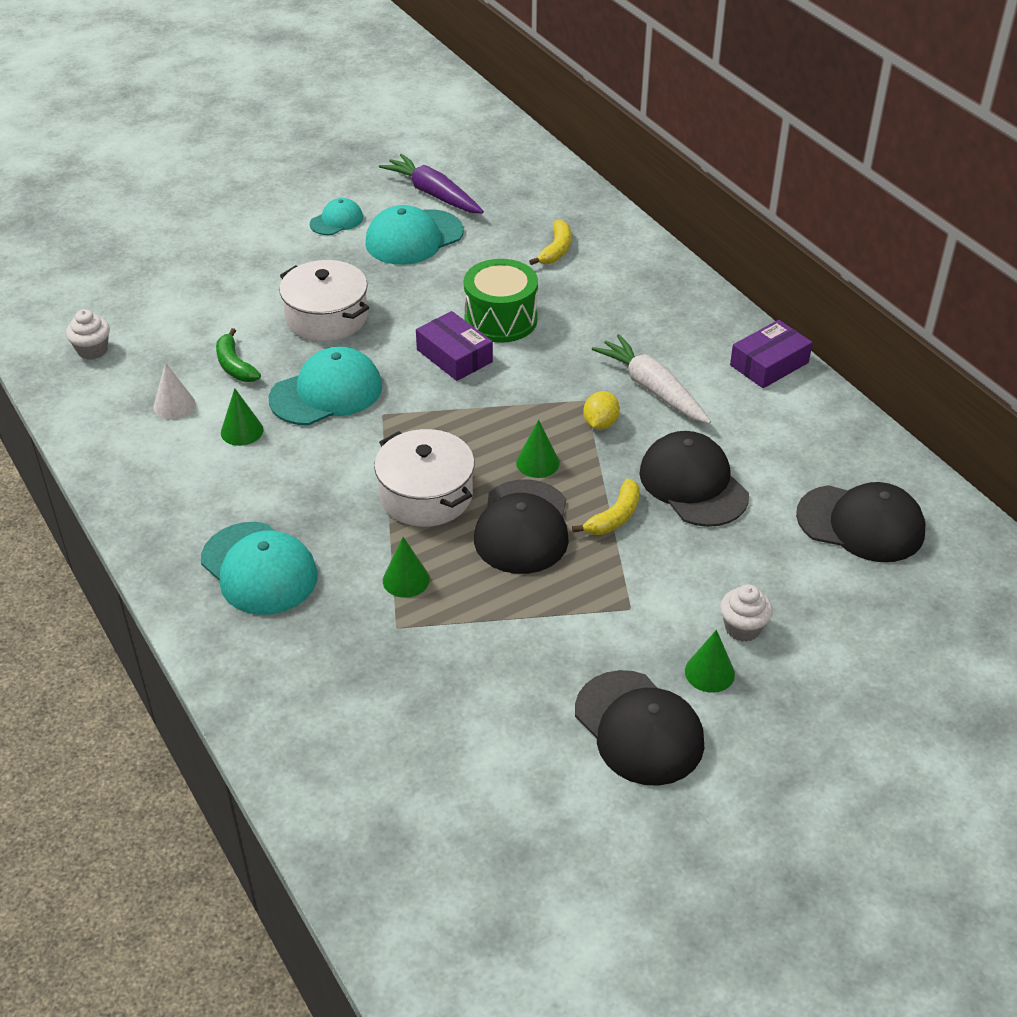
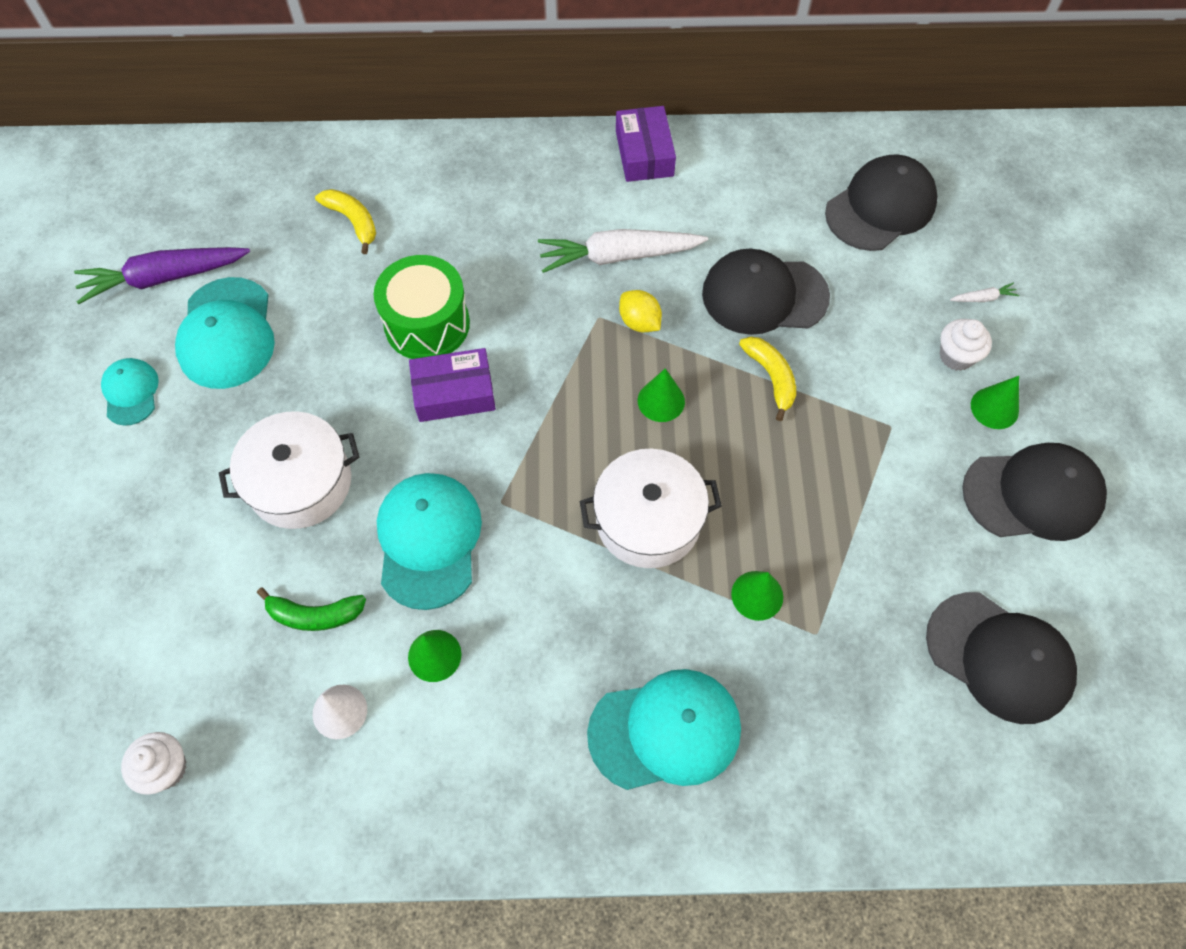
camera: 60 degrees left, 20 degrees up
black cap [474,479,569,574] -> black cap moved to [926,592,1077,724]
none -> white carrot [950,283,1019,302]

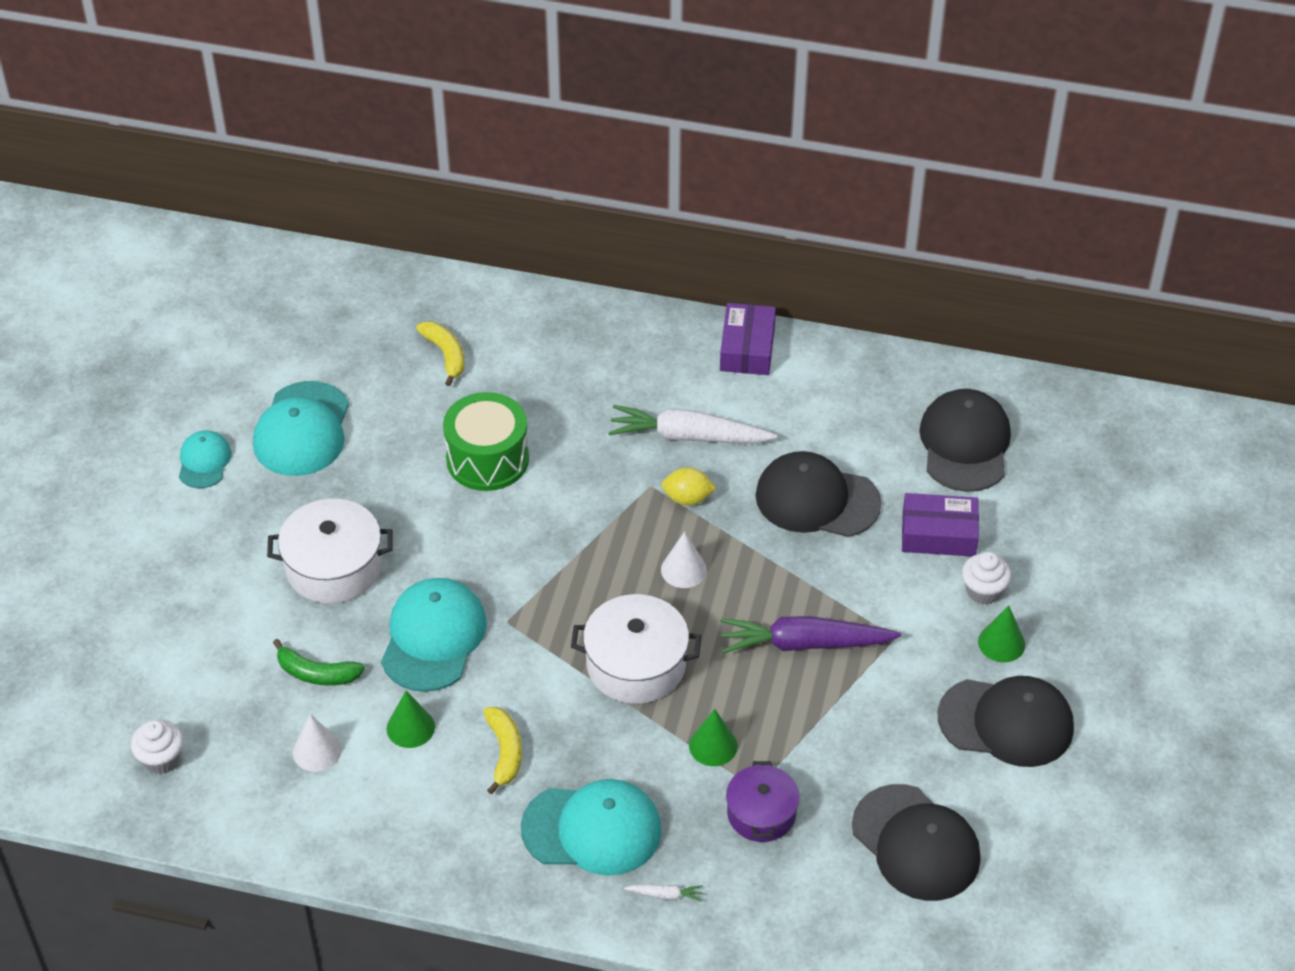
camera: 15 degrees right, 15 degrees down
purple carrot [74,247,250,304] -> purple carrot moved to [720,616,901,653]
purple box [409,348,496,422] -> purple box moved to [902,493,979,557]
yellow lemon [619,290,662,333] -> yellow lemon turned 60 degrees counterclockwise [661,467,716,506]
green cone [638,368,685,422] -> white cone [661,531,707,588]
yellow banana [739,337,796,421] -> yellow banana moved to [483,707,522,794]
black cap [825,154,938,251] -> black cap turned 60 degrees counterclockwise [919,389,1011,492]
white carrot [950,283,1019,302] -> white carrot moved to [624,885,703,902]
none -> purple pot [726,761,800,842]

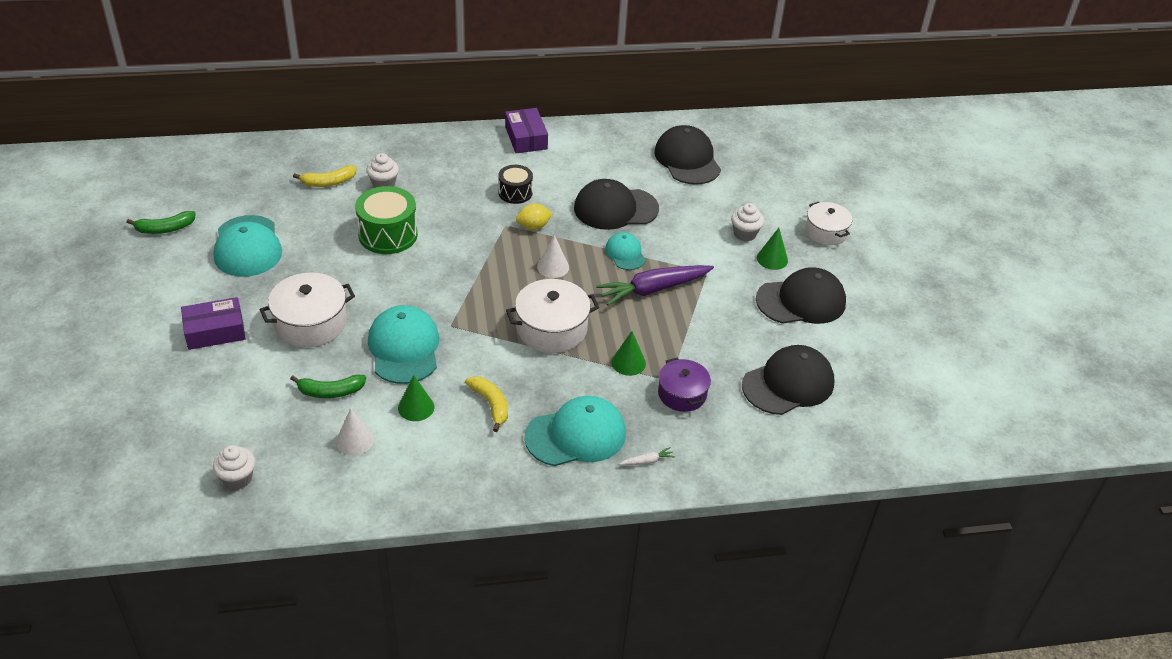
camera: 25 degrees left, 5 degrees down
turquoise cap [179,430,231,488] -> turquoise cap moved to [605,232,646,270]
yellow banana [416,321,465,386] -> yellow banana turned 120 degrees clockwise [293,165,356,187]
white carrot [608,405,777,443] -> black drum [498,165,533,204]
black cap [852,784,981,901] -> black cap turned 60 degrees counterclockwise [742,345,834,415]
purple box [902,493,979,557] -> purple box moved to [181,297,246,350]
none -> green banana [127,211,196,234]
none -> white cupcake [366,153,399,188]
none -> white pot [805,202,852,245]

